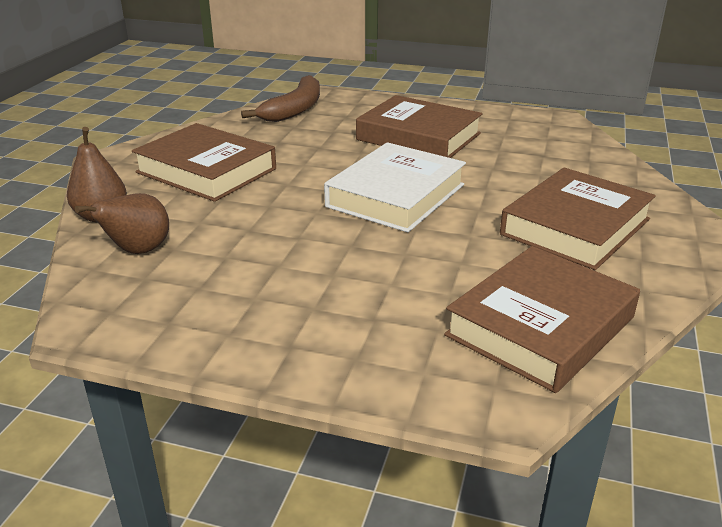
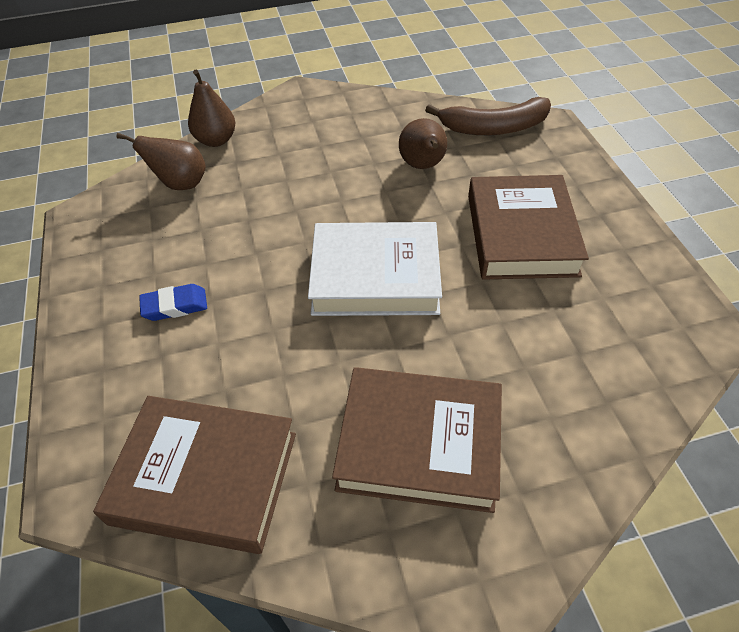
camera: 60 degrees right, 20 degrees up
brown book [132,123,276,202] -> none
none -> blue eraser [139,284,207,321]
none -> brown pear [399,118,447,169]

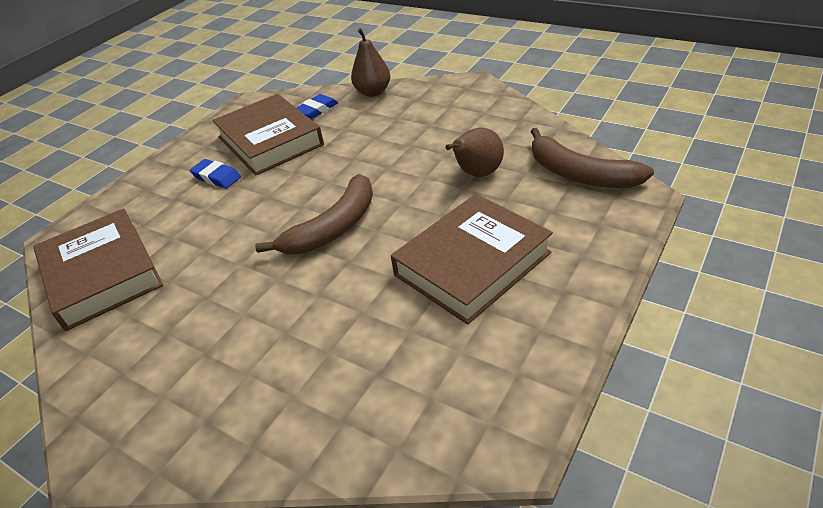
camera: 50 degrees right, 10 degrees down
brown pear [117,133,206,190] -> blue eraser [297,94,338,119]
white book [308,222,442,316] -> brown banana [255,174,373,254]
brown book [332,367,502,513] -> brown book moved to [212,94,324,176]

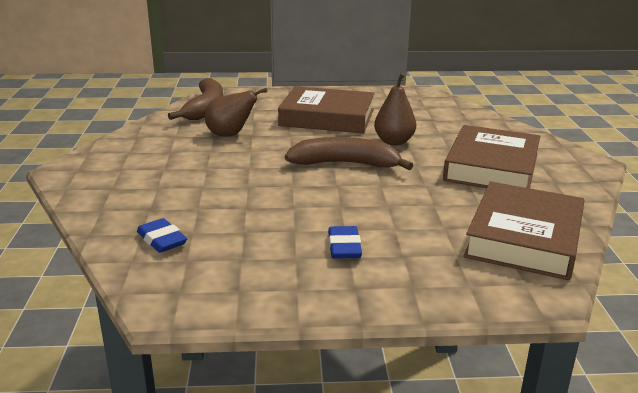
camera: 130 degrees left, 15 degrees down
brown book [212,94,324,176] -> brown book moved to [443,125,540,188]
blue eraser [297,94,338,119] -> blue eraser turned 45 degrees clockwise [137,218,187,253]
brown pear [351,28,390,97] -> brown pear moved to [374,73,416,145]

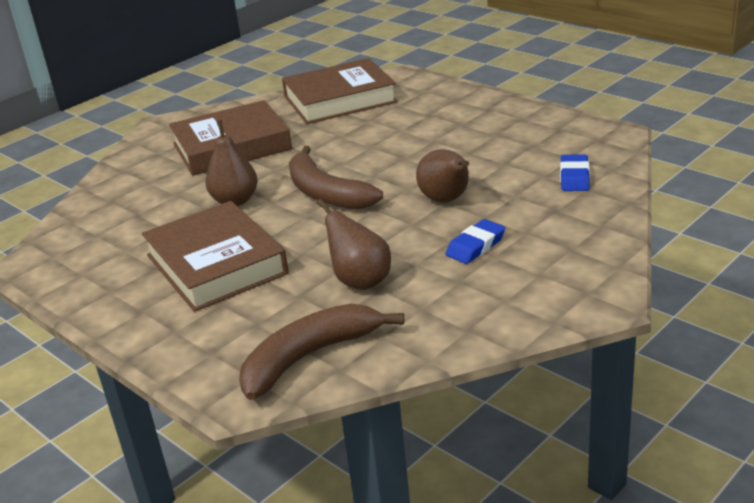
camera: 130 degrees left, 5 degrees up
blue eraser [328,226,362,259] -> blue eraser moved to [446,219,505,264]
none -> brown pear [416,149,469,203]

